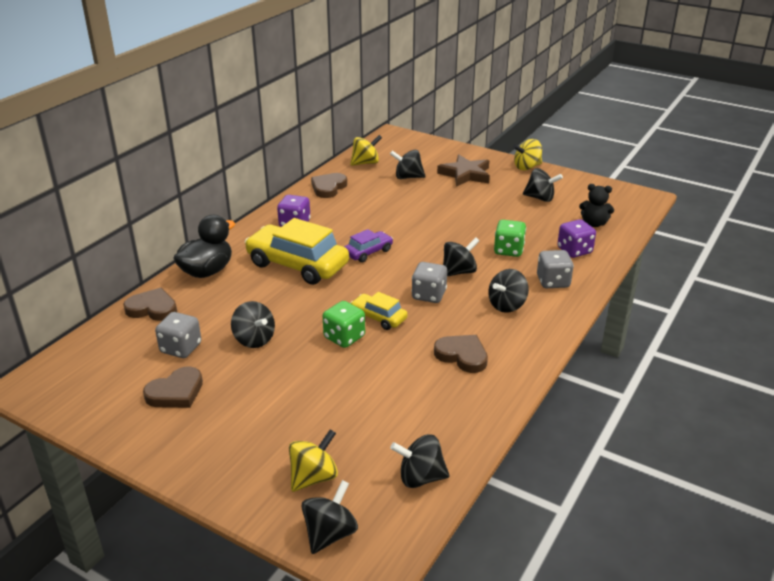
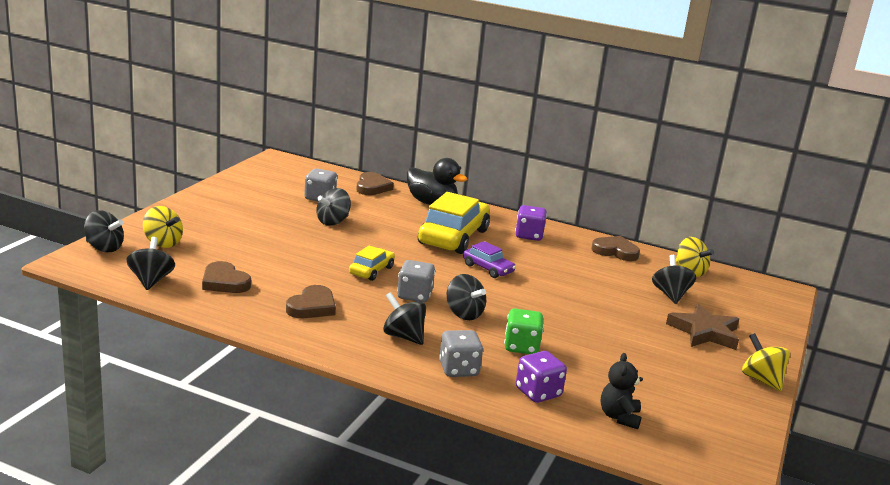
camera: 80 degrees right, 10 degrees down
brown heart [143,366,203,408] -> brown heart moved to [202,261,251,293]
green dice [323,301,365,348] -> none
black spinning top [523,168,563,202] -> none

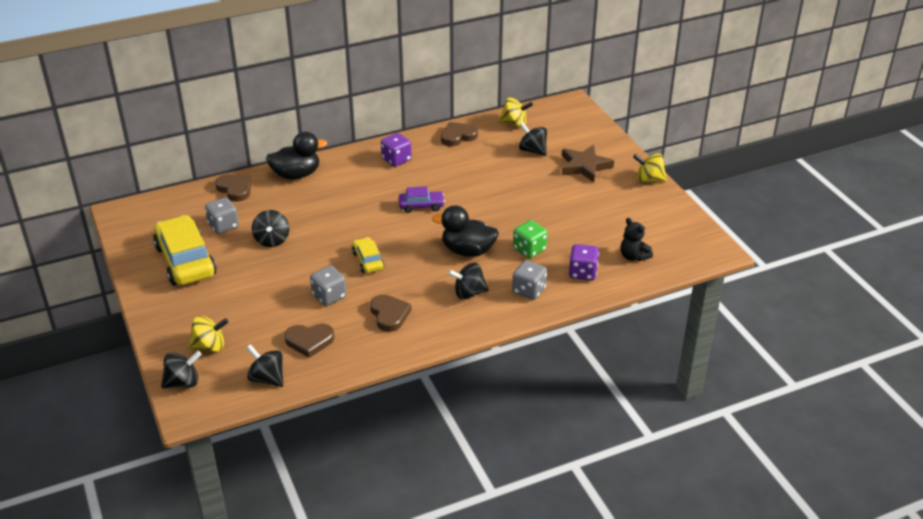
camera: 45 degrees left, 15 degrees up
grey dice [397,260,435,302] -> grey dice moved to [310,266,347,306]
yellow car [418,192,490,254] -> yellow car moved to [153,215,217,285]
black spinning top [447,274,486,320] -> black duck [432,205,499,257]

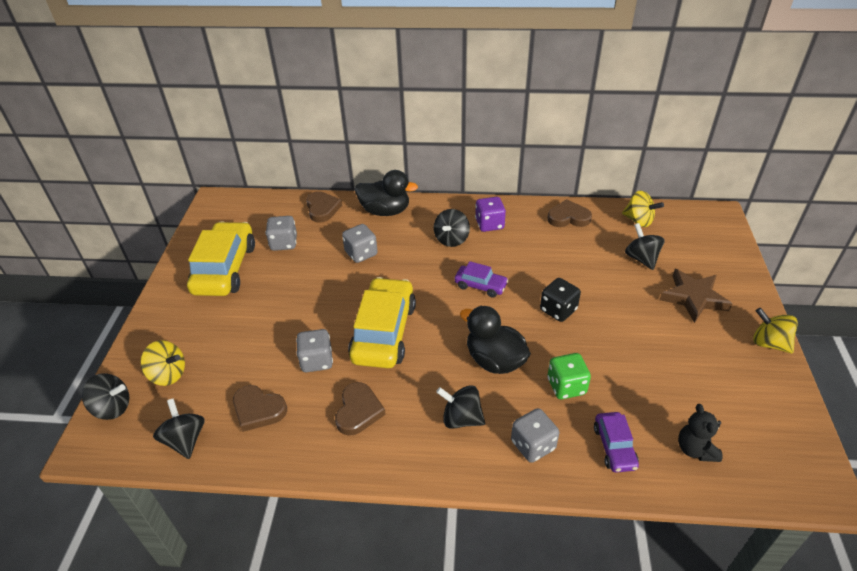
camera: 30 degrees right, 5 degrees up
black spinning top [252,210,289,247] -> black spinning top moved to [434,209,470,247]
yellow car [352,237,384,273] -> yellow car [348,277,416,368], size x1.97
purple dice [569,244,599,280] -> purple car [594,412,639,473]
none -> grey dice [342,224,378,263]
none -> black dice [540,278,581,322]

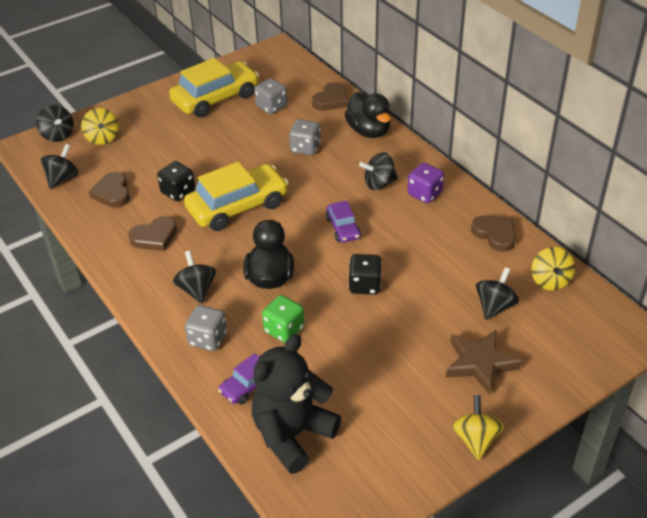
camera: 50 degrees right, 0 degrees up
grey dice [296,329,333,372] -> black dice [157,161,195,201]
black teddy bear [678,404,722,462] -> black teddy bear [252,334,341,474], size x1.99

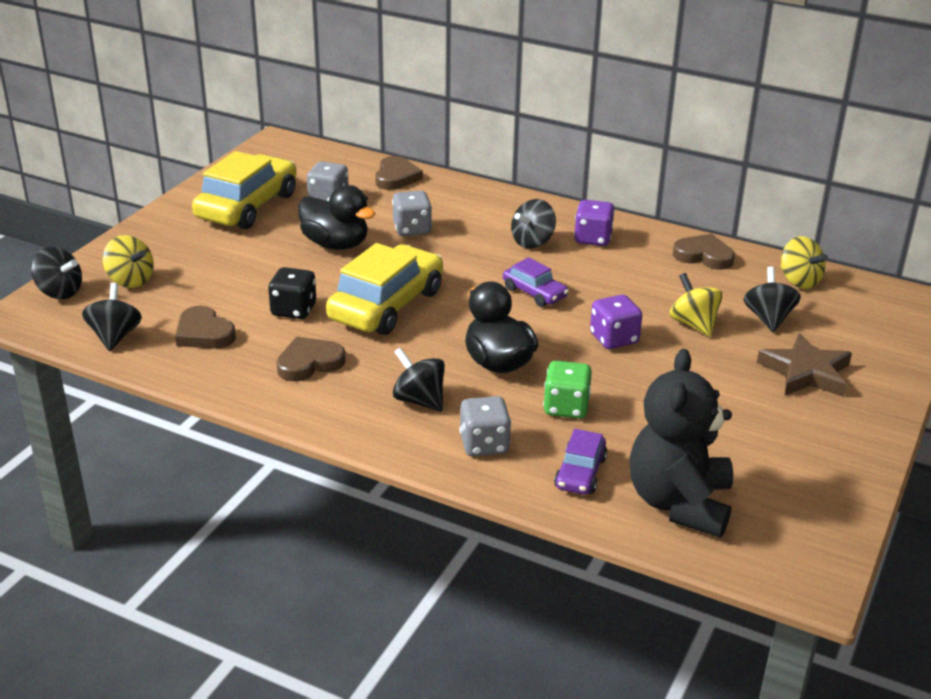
camera: 30 degrees left, 10 degrees down
brown heart [128,216,177,251] -> brown heart turned 150 degrees counterclockwise [277,337,346,382]
black duck [345,92,391,138] -> black duck moved to [298,185,376,250]
black dice [348,254,382,295] -> purple dice [590,294,642,349]
yellow spinning top [452,395,504,460] -> yellow spinning top moved to [670,273,722,337]

